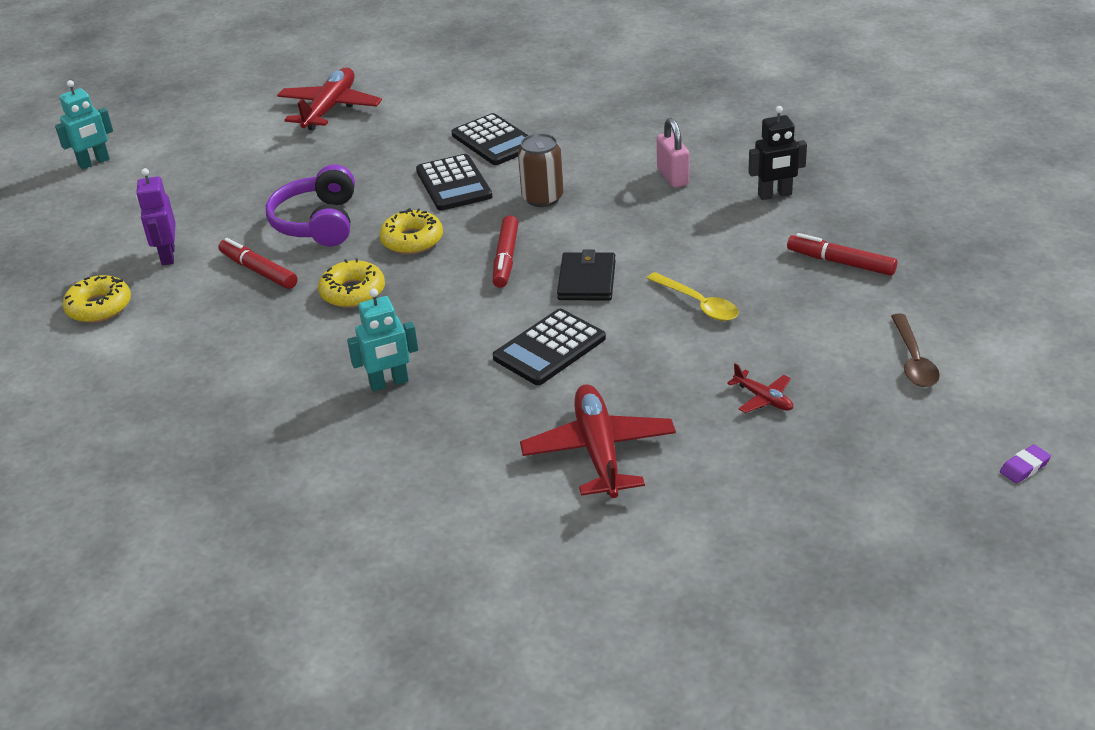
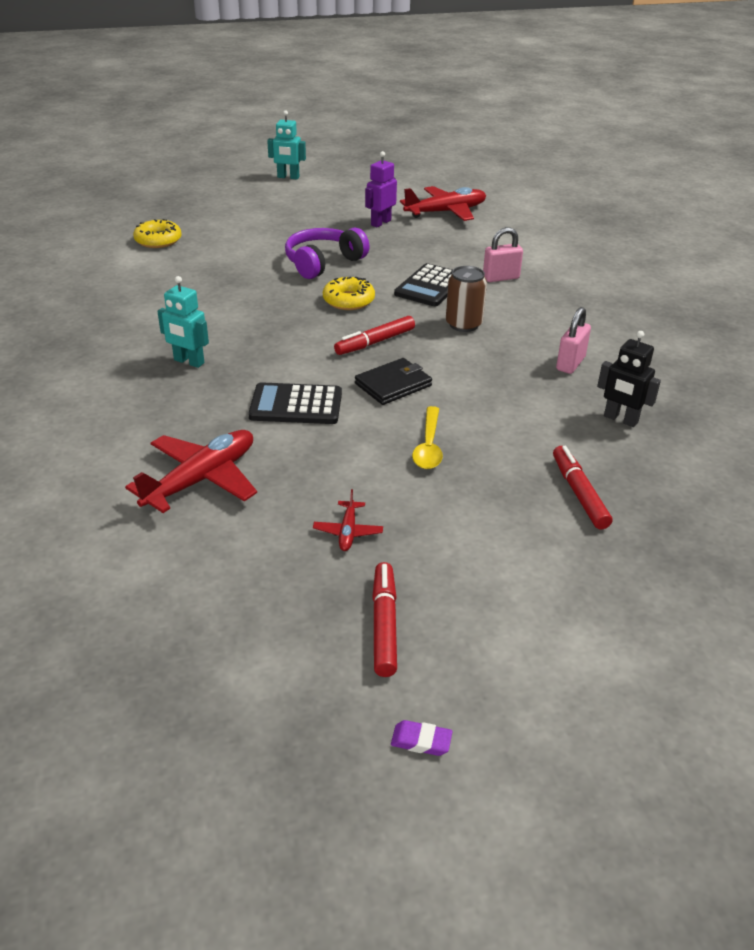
camera: 45 degrees right, 0 degrees up
purple robot [136,168,176,265] -> purple robot moved to [365,151,397,228]
red marker [218,238,297,289] -> red marker moved to [372,562,397,677]
yellow donut [318,258,385,308] -> none
black calculator [452,113,529,165] -> pink padlock [483,227,523,282]
brown spoon [891,313,940,387] -> none

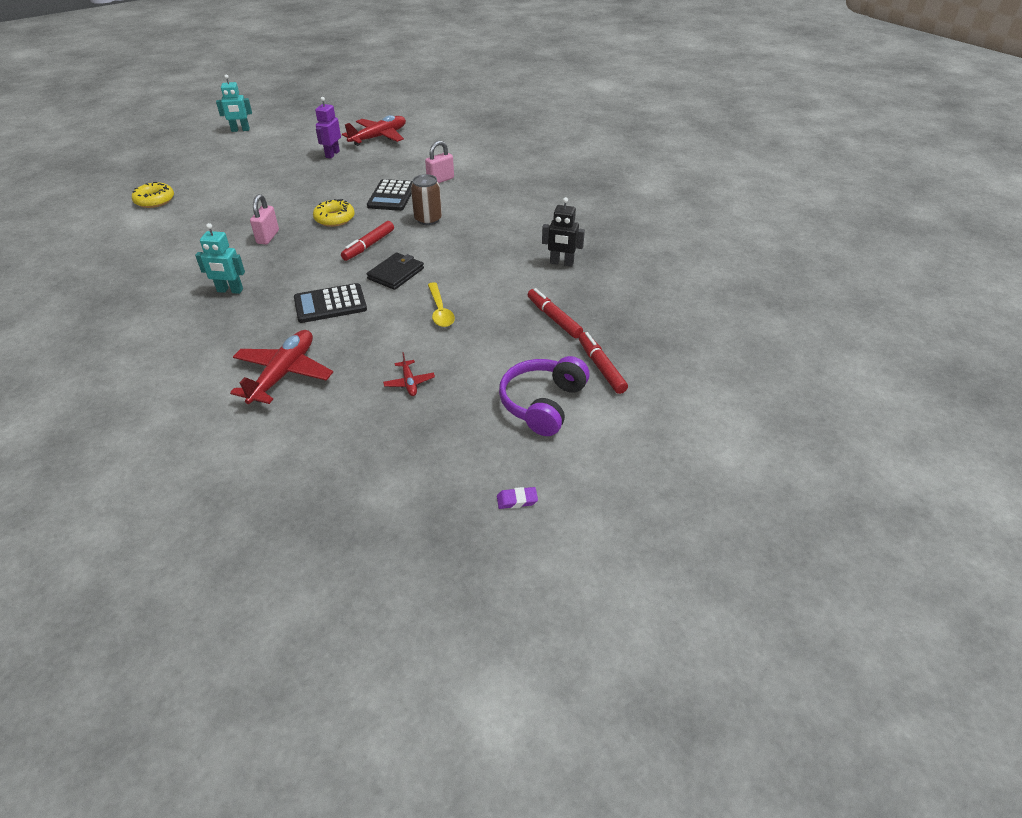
camera: 20 degrees left, 5 degrees up
purple headphones [285,228,370,279] -> purple headphones moved to [499,356,590,436]
red marker [372,562,397,677] -> red marker moved to [579,332,628,394]
pink padlock [556,307,591,374] -> pink padlock moved to [250,194,279,244]

